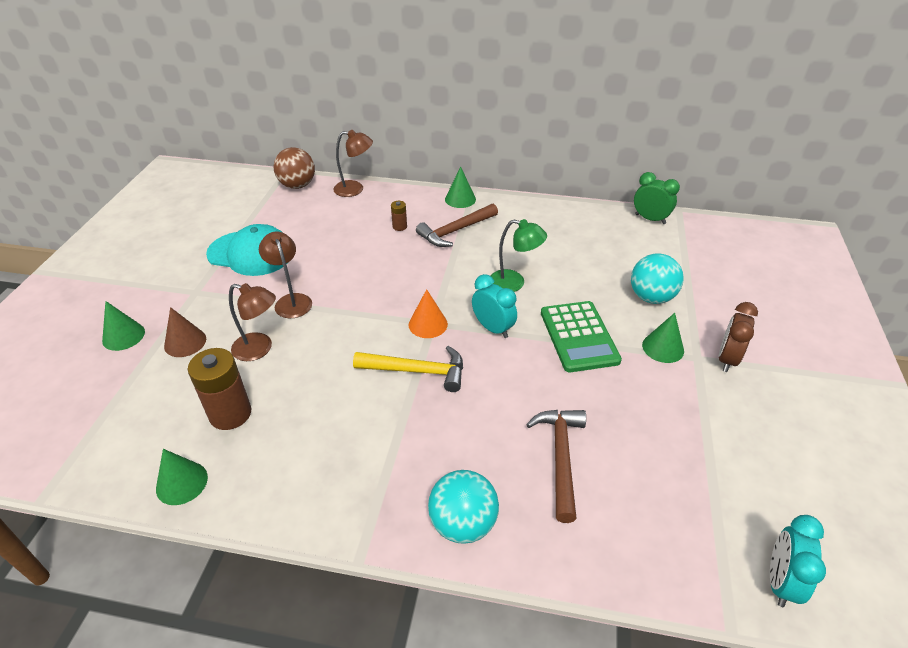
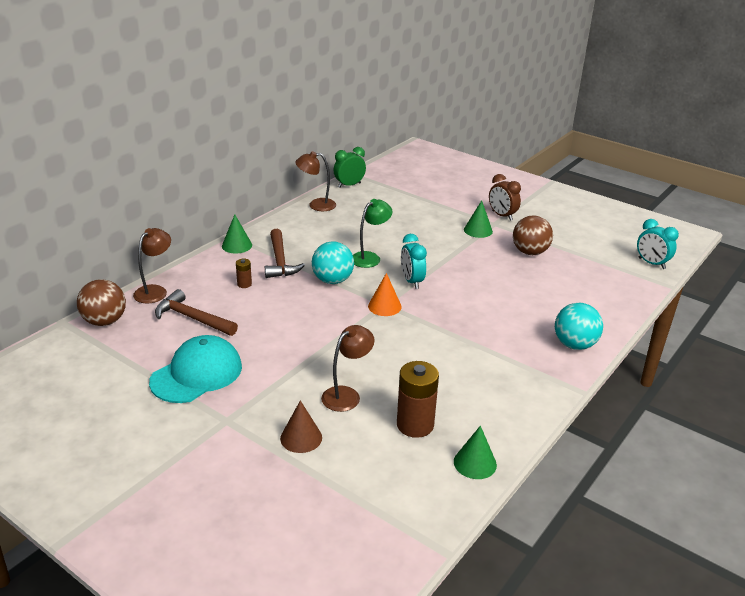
camera: 65 degrees left, 10 degrees down
green cone [102,301,145,351] -> none
brown lamp [259,232,312,318] -> brown lamp moved to [295,151,336,211]
yellow hammer [353,346,463,392] -> none
turquoise clock [472,274,517,338] -> turquoise clock turned 90 degrees counterclockwise [401,234,427,289]
brown hammer [526,410,586,523] -> brown hammer moved to [155,289,238,336]
green calculator [541,301,622,372] -> none
turquoise ball [631,253,684,304] -> turquoise ball moved to [312,241,354,284]
none -> brown ball [513,216,553,255]

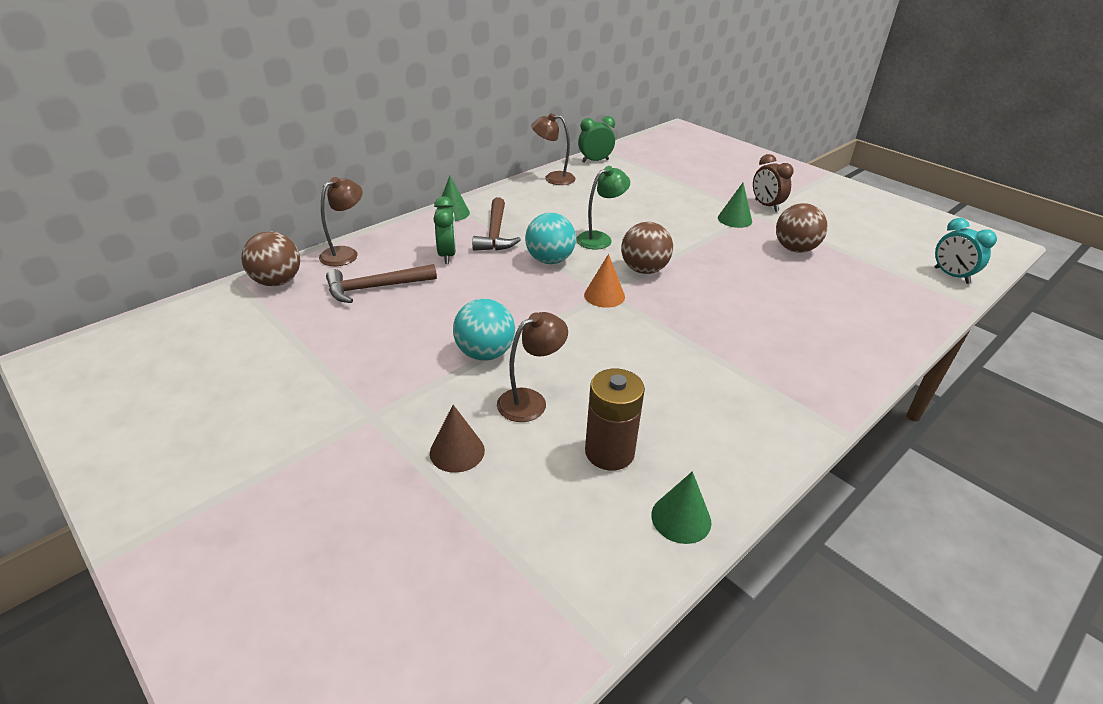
camera: 10 degrees right, 5 degrees up
turquoise cap [149,335,242,403] -> none
brown hammer [155,289,238,336] -> brown hammer turned 60 degrees counterclockwise [326,264,437,303]
brown battery [236,259,252,288] -> green clock [433,196,456,264]
turquoise clock [401,234,427,289] -> brown ball [621,222,673,274]
turquoise ball [555,303,603,350] -> turquoise ball moved to [453,299,515,361]

